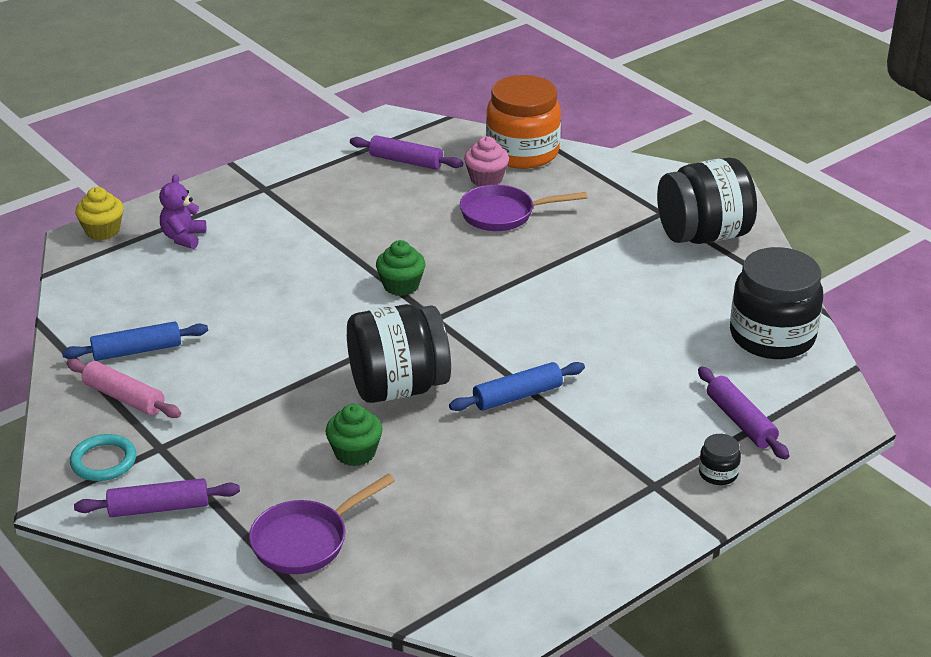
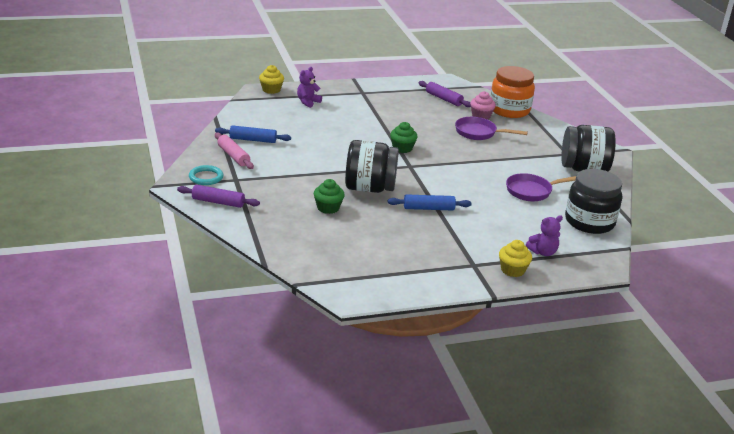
camera: 20 degrees right, 5 degrees down
purple pan [249,474,395,574] -> purple pan moved to [506,173,576,201]
purple rolling pin [698,366,789,460] -> purple teddy bear [526,215,563,256]
black jar [699,434,741,485] -> yellow cupcake [499,240,532,277]

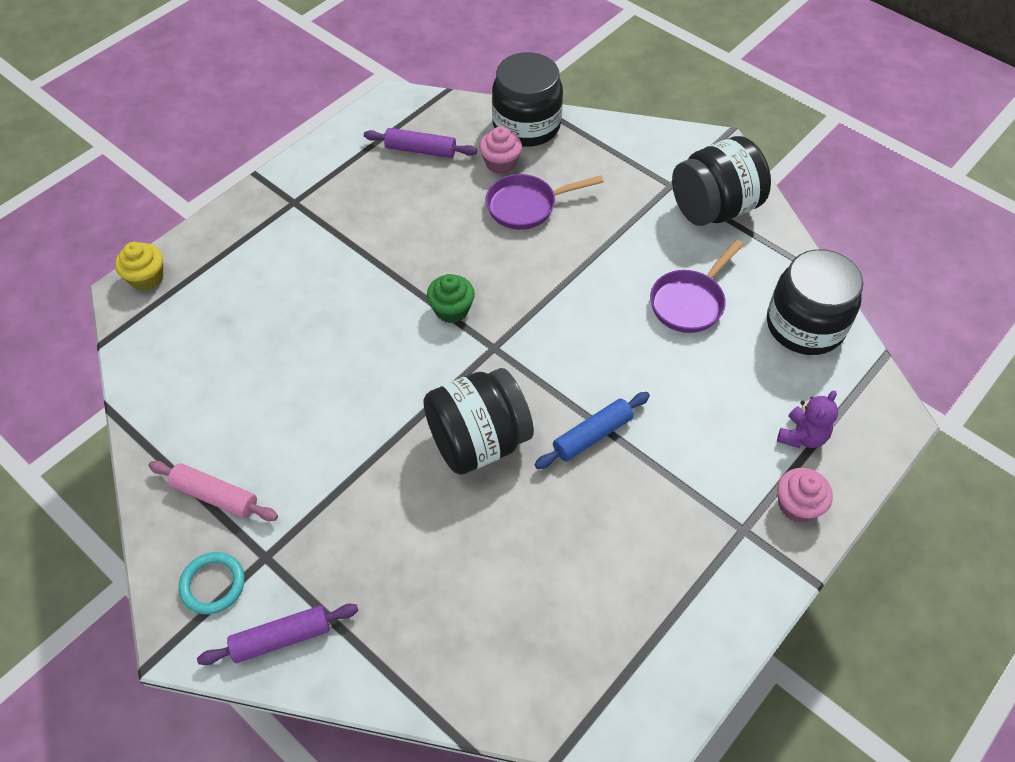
camera: 30 degrees left, 25 degrees up
blue rolling pin [215,125,291,143] -> none
purple teddy bear [297,67,322,108] -> none
green cupcake [314,179,345,214] -> none
orange jar [490,66,535,118] -> black jar [492,52,563,147]
yellow cupcake [499,240,532,277] -> pink cupcake [777,468,833,523]

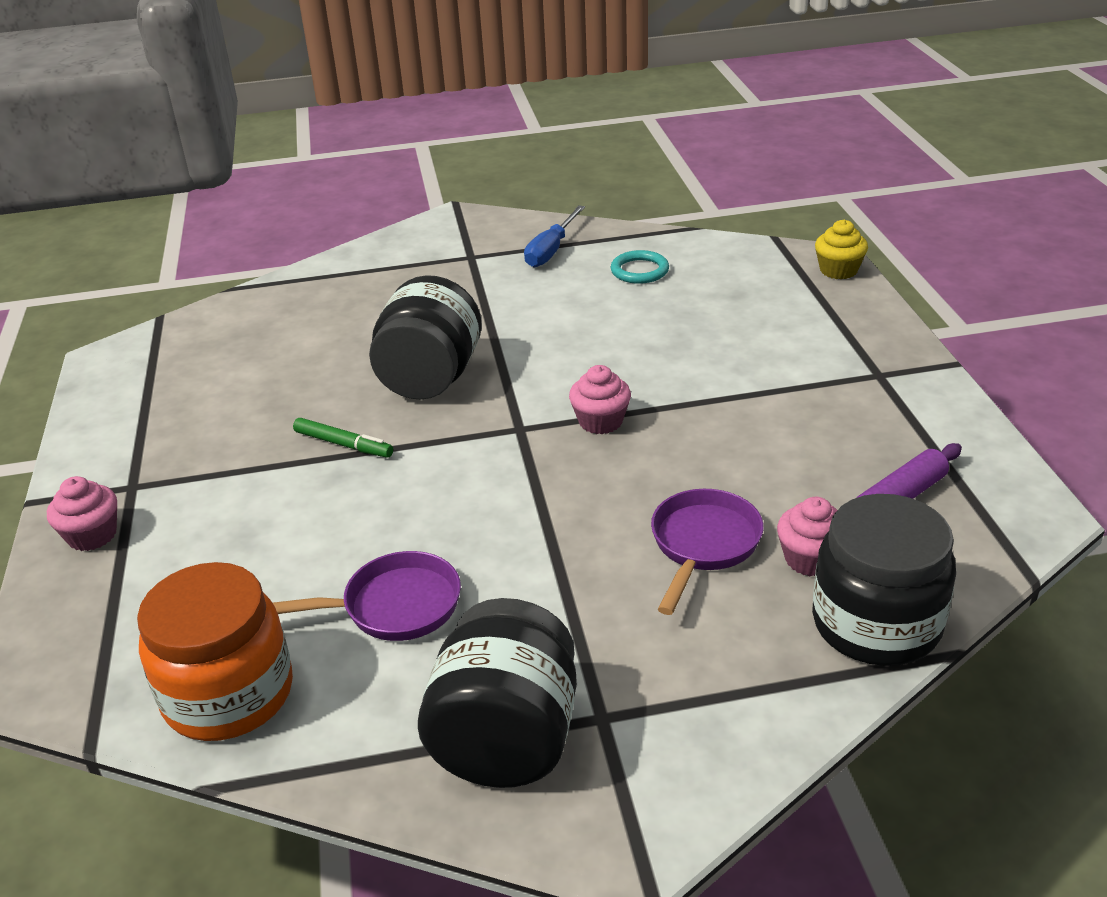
camera: 130 degrees right, 20 degrees down
pink rolling pin [148,461,278,521] -> blue screwdriver [524,205,585,267]
turquoise ring [179,552,245,615] -> turquoise ring moved to [611,250,669,284]
purple rolling pin [197,604,359,665] -> none
green cupcake [427,274,475,323] -> pink cupcake [569,365,631,434]
blue rolling pin [535,392,650,469] -> green marker [293,418,393,458]
purple pan [650,239,744,333] -> purple pan turned 90 degrees clockwise [273,551,461,641]
black jar [767,249,864,355] -> orange jar [137,562,293,741]
purple teddy bear [777,390,838,448] -> none

